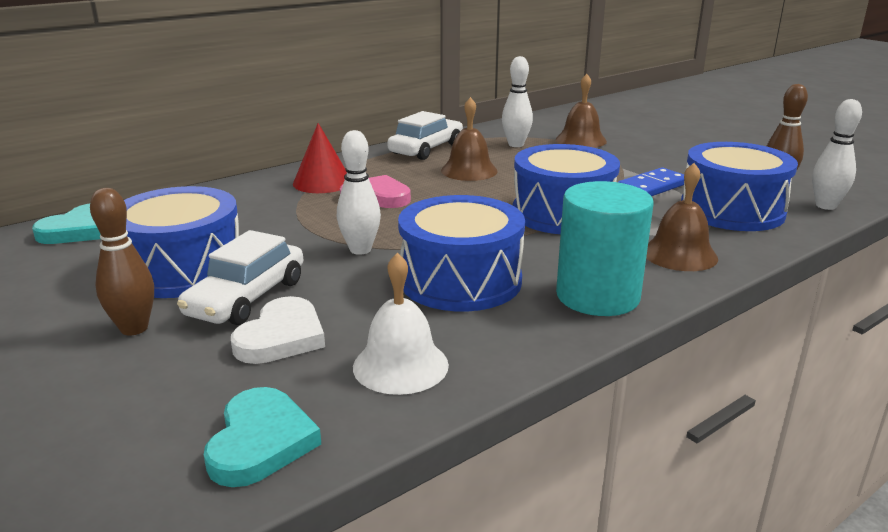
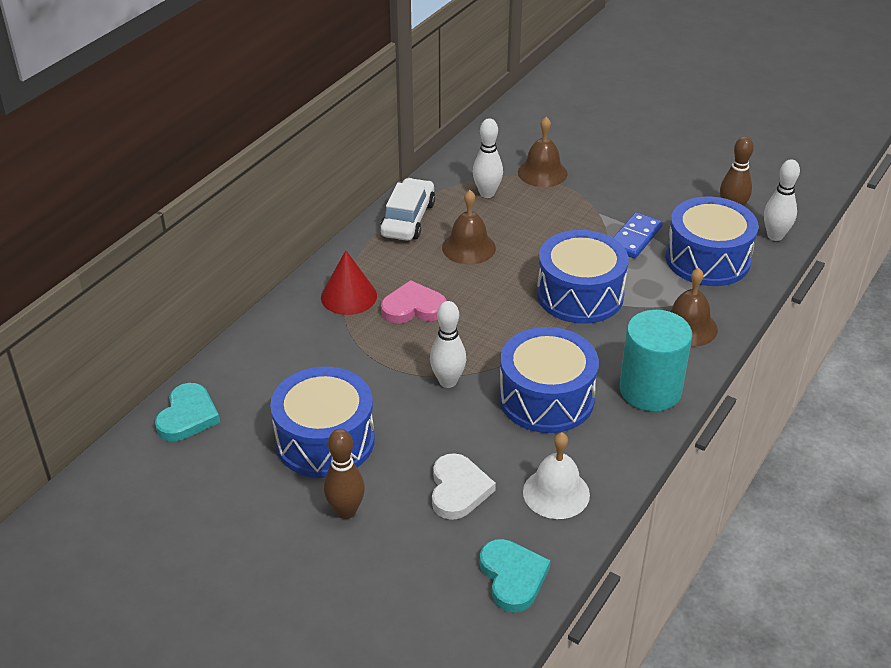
camera: 20 degrees left, 15 degrees up
white car [177,230,303,325] -> none

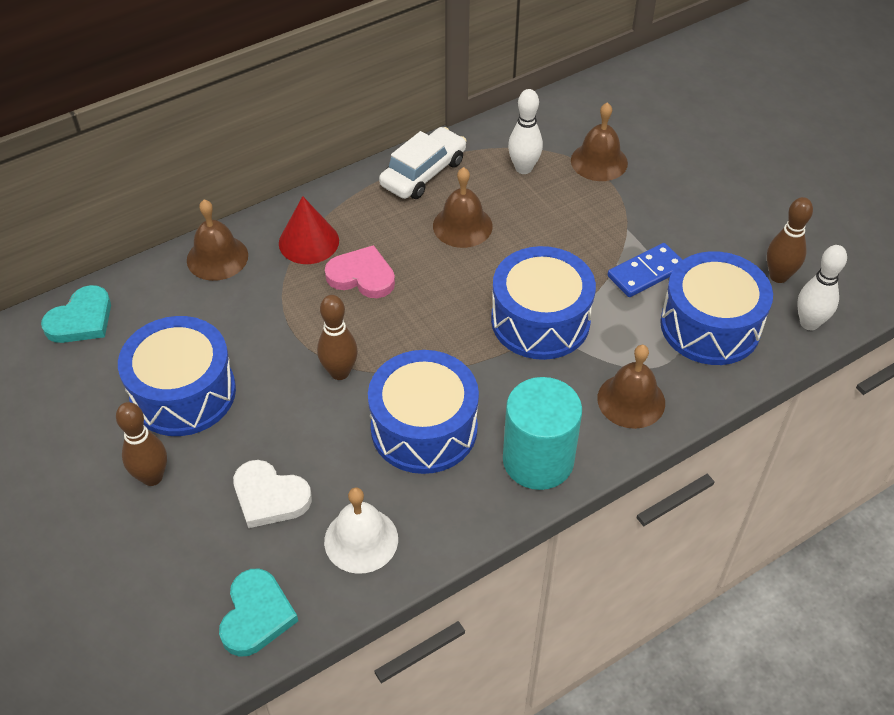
camera: 25 degrees right, 10 degrees up
white bowling pin [430,301,466,388] -> brown bowling pin [317,295,358,380]
white heart [432,453,496,520] -> white heart turned 90 degrees clockwise [233,460,312,528]
none -> brown bell [187,199,248,281]

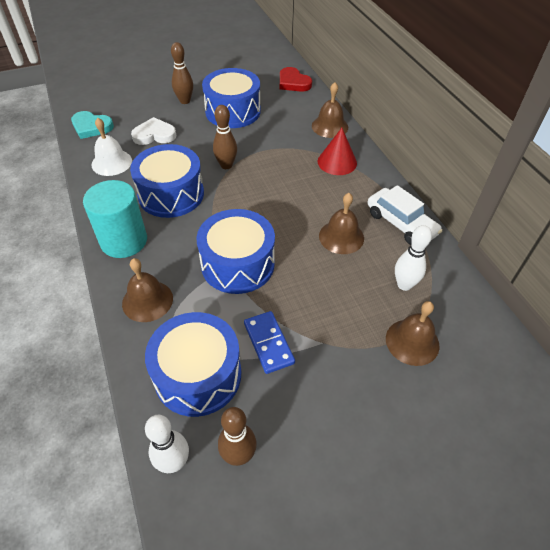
camera: 100 degrees right, 0 degrees up
turquoise heart [41,285,111,343] -> red heart [280,67,312,91]
white heart [233,460,312,528] -> white heart turned 45 degrees clockwise [131,117,177,145]
pink heart [325,245,395,298] -> none

